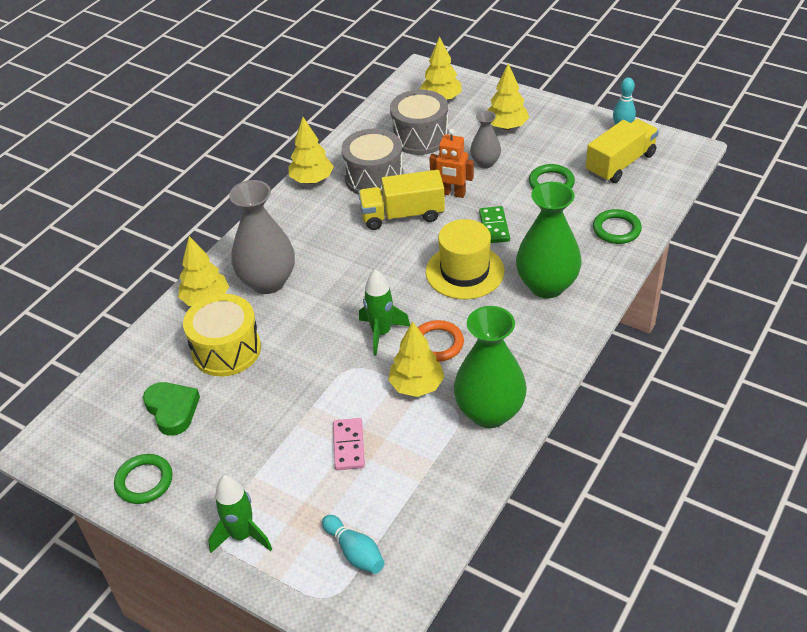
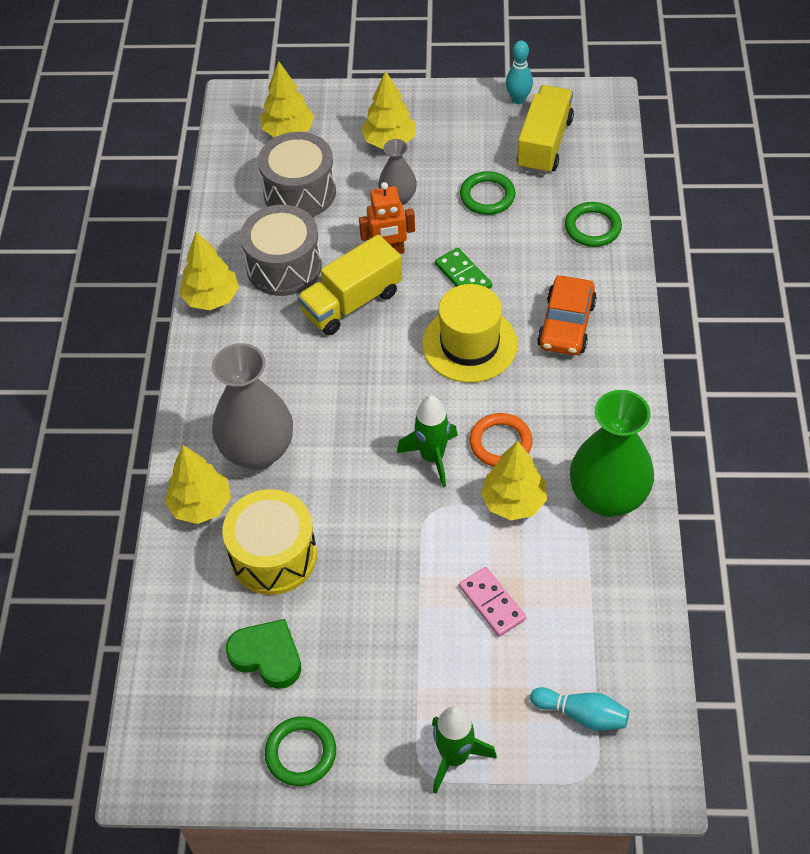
camera: 30 degrees left, 10 degrees up
green vase [516,182,581,298] -> orange car [537,276,597,355]

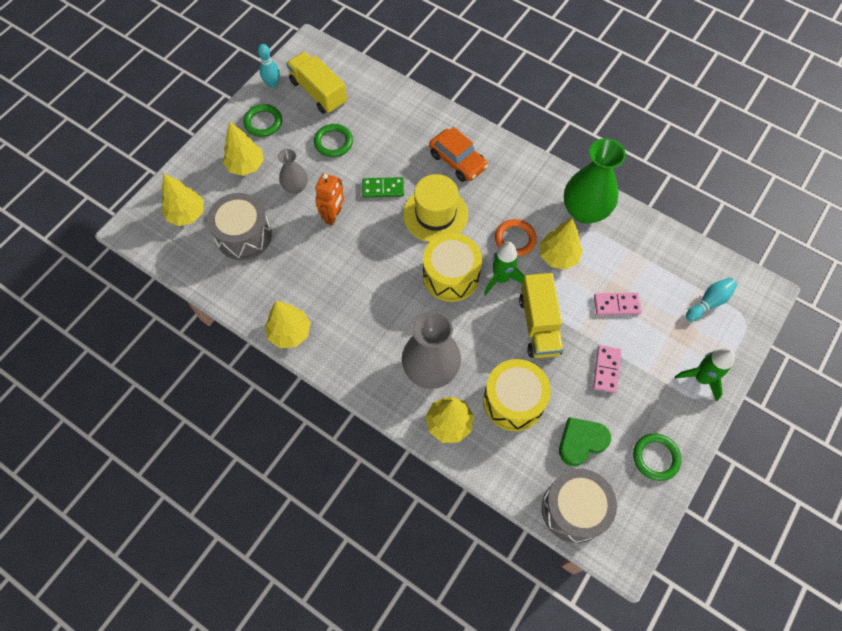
camera: 60 degrees left, 10 degrees up
grey drum [240,205,322,296] -> grey drum moved to [542,469,617,543]
yellow truck [298,234,402,335] -> yellow truck moved to [519,273,564,358]
green ring [565,202,622,247] -> green ring moved to [243,104,282,137]
none -> yellow drum [423,233,482,302]
none -> pink domino [593,345,621,393]

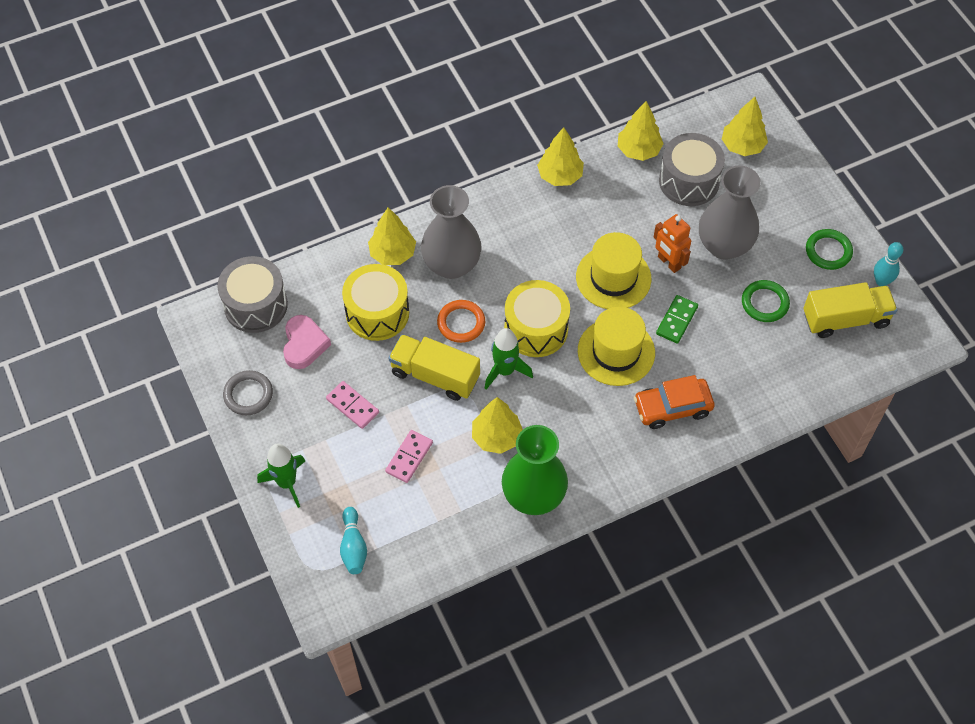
camera: 120 degrees right, 5 degrees down
yellow tree [223,121,264,176] -> yellow tree moved to [618,101,663,161]
grey vase [278,149,308,194] -> grey vase [699,165,761,260], size x1.83
orange ring [495,219,537,257] -> orange ring moved to [437,300,485,343]
green heart [559,417,611,466] -> pink heart [283,315,331,369]
green ring [633,434,681,481] -> grey ring [223,370,273,415]
none -> yellow hat [576,232,651,309]

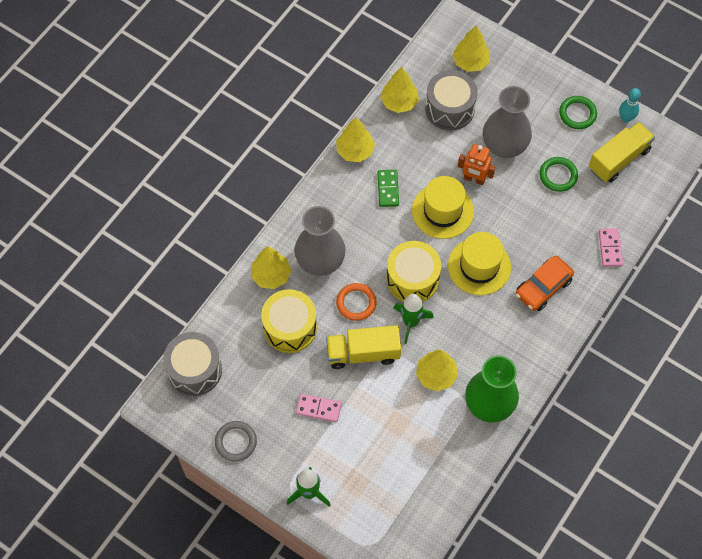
camera: 30 degrees left, 5 degrees up
pink heart [283,315,331,369] -> none
turquoise bowling pin [340,507,367,574] -> none
pink domino [385,430,433,483] -> pink domino moved to [599,228,623,267]
green domino [656,295,698,344] -> green domino moved to [377,170,399,207]

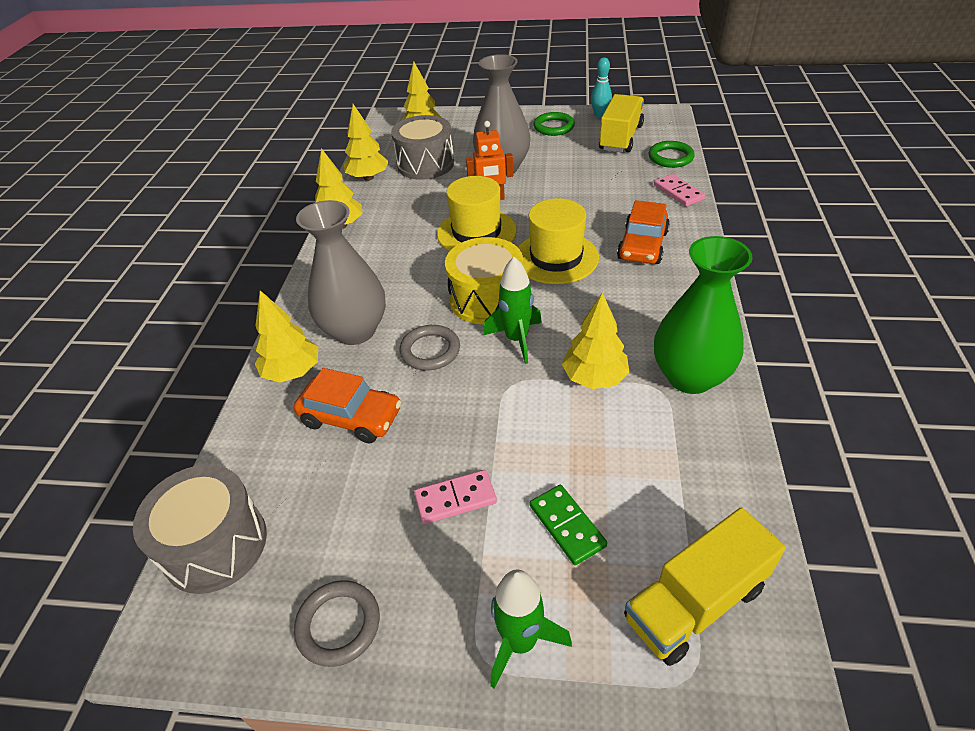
camera: 25 degrees left, 20 degrees down
yellow drum [261,289,317,353] -> orange car [294,368,401,444]
yellow truck [326,325,401,369] -> yellow truck moved to [624,507,786,666]
orange ring [336,283,377,321] -> grey ring [400,325,460,371]
green domino [377,170,399,207] -> green domino moved to [530,485,607,565]
green ring [540,157,578,192] -> green ring moved to [649,141,695,168]

